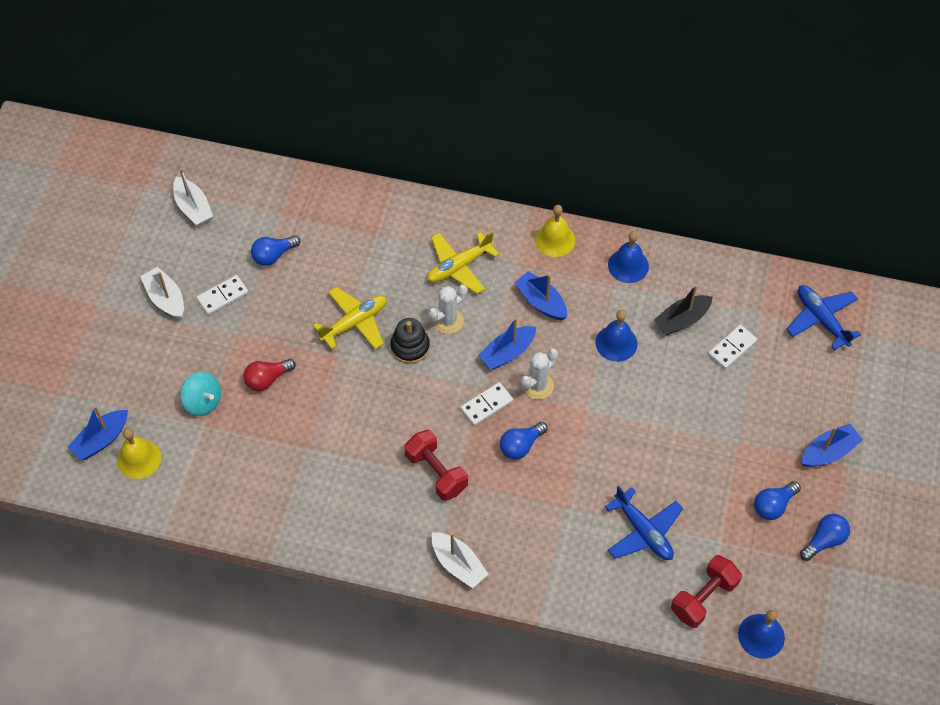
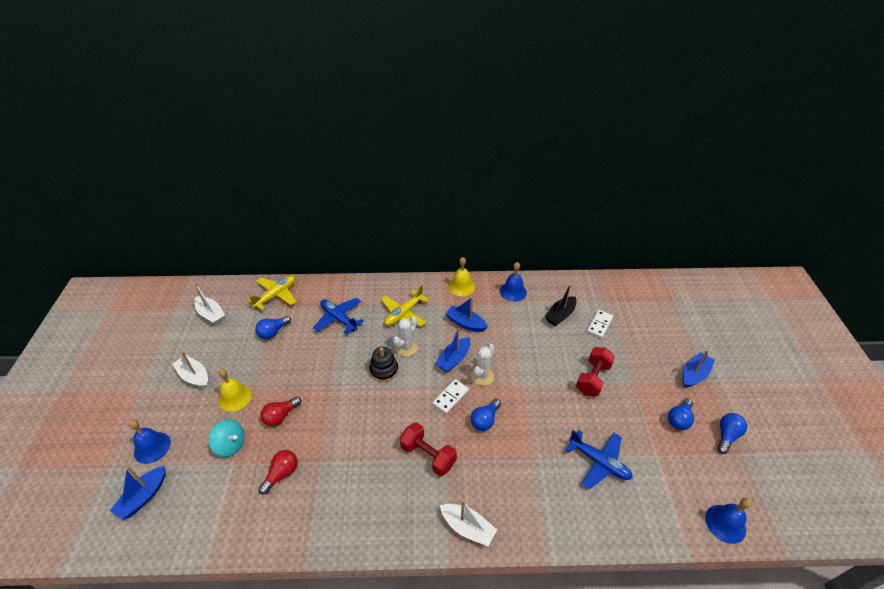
camera: 15 degrees left, 15 degrees down
yellow bell [117,428,161,479] -> yellow bell moved to [218,369,252,412]
white domino [196,275,248,315] -> none
yellow plane [313,287,387,350] -> yellow plane moved to [248,276,296,310]
blue bell [595,310,638,362] -> blue bell moved to [129,419,171,464]
red dumbbell [671,555,742,628] -> red dumbbell moved to [576,347,615,397]
blue plane [786,285,861,350] -> blue plane moved to [313,298,364,334]
none -> red light bulb [259,450,298,494]

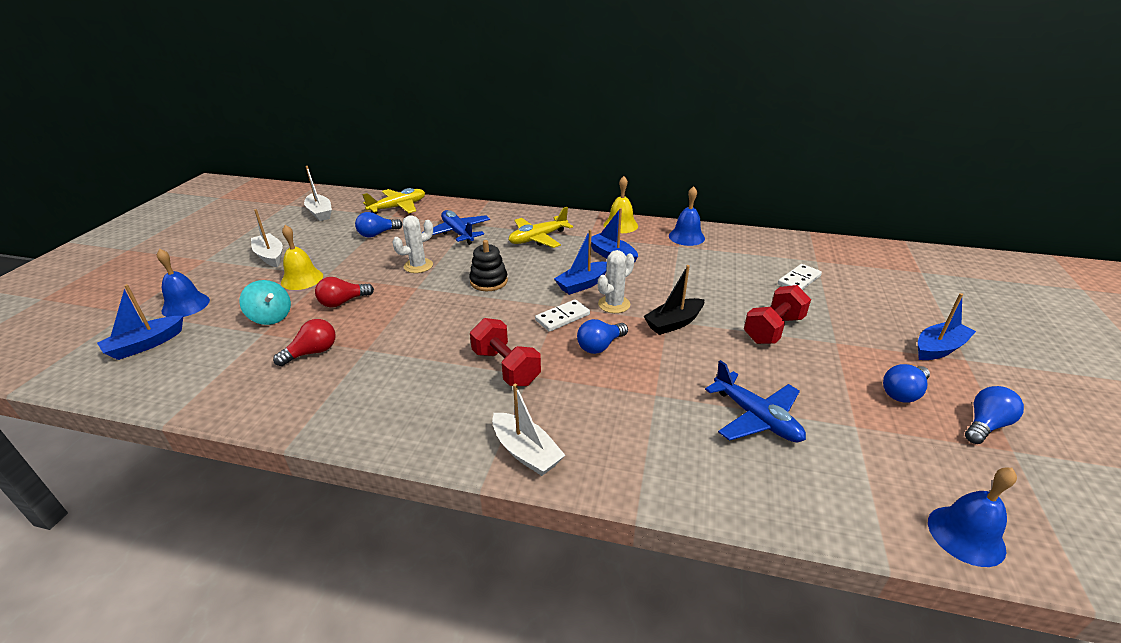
camera: 15 degrees right, 10 degrees down
white cactus [393,316,417,357] -> white cactus moved to [393,215,433,273]
black boat [545,284,577,326] -> black boat moved to [643,265,704,335]

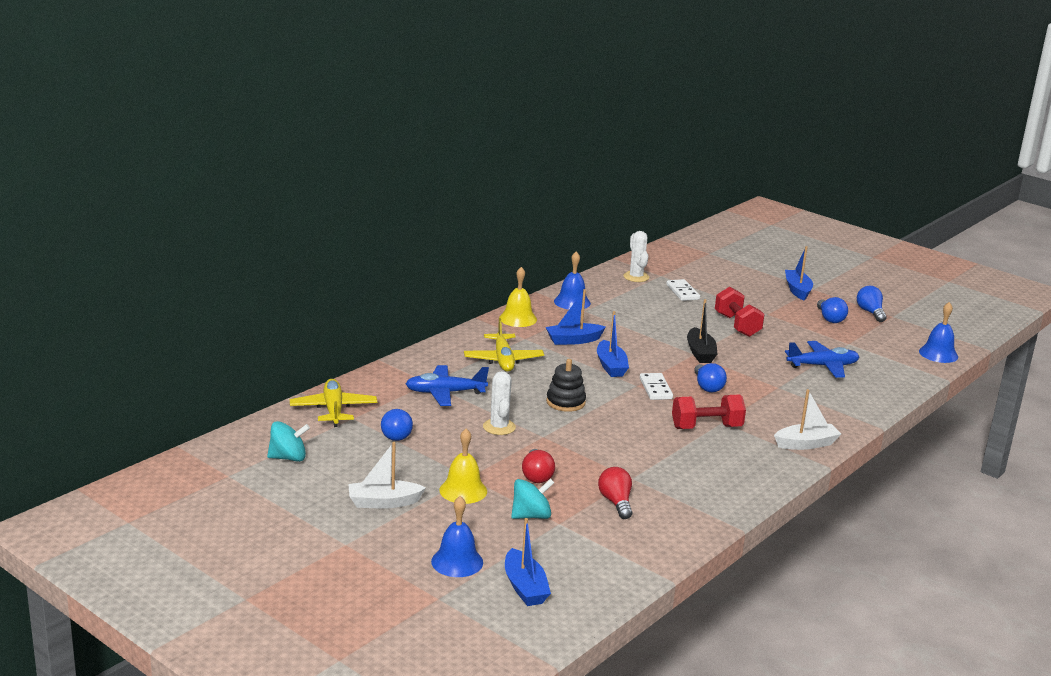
camera: 65 degrees left, 10 degrees down
white boat [304,166,332,221] -> turquoise spinning top [267,421,310,462]
white cactus [598,250,634,313] -> white cactus moved to [623,231,649,282]

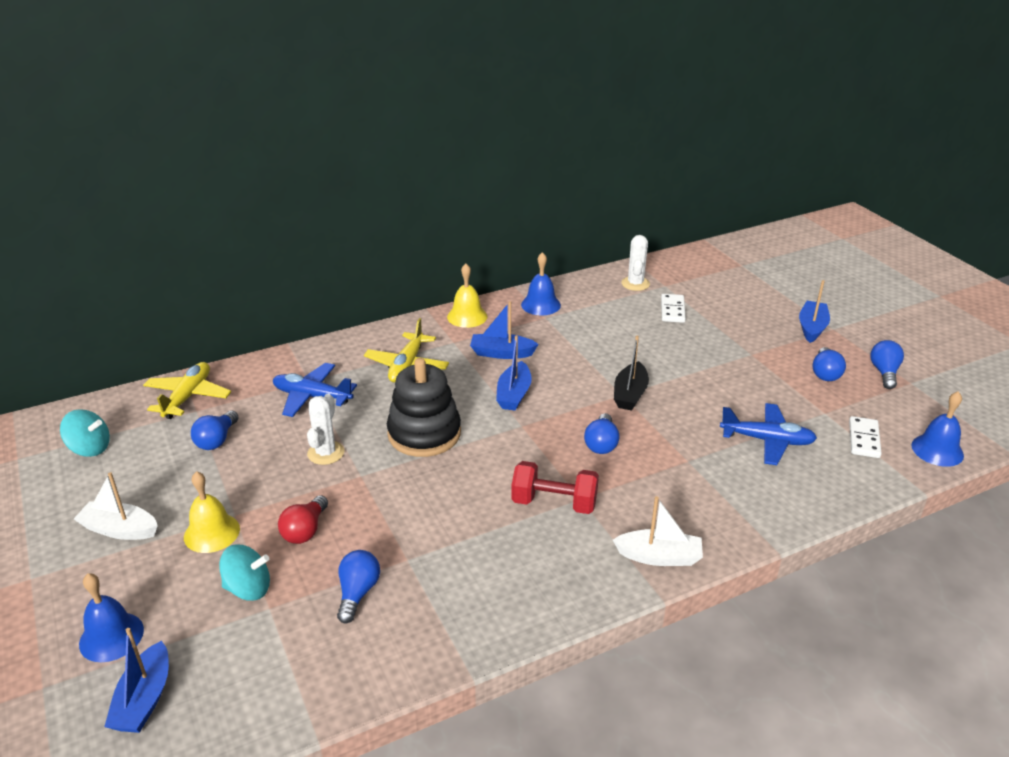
camera: 25 degrees right, 10 degrees up
black stacking toy [546,359,586,412] -> black stacking toy [387,358,461,457], size x1.65
red light bulb [598,467,632,519] -> blue light bulb [337,550,380,623]
white domino [640,373,673,400] -> white domino moved to [849,416,882,458]
red dumbbell [715,287,765,337] -> none

